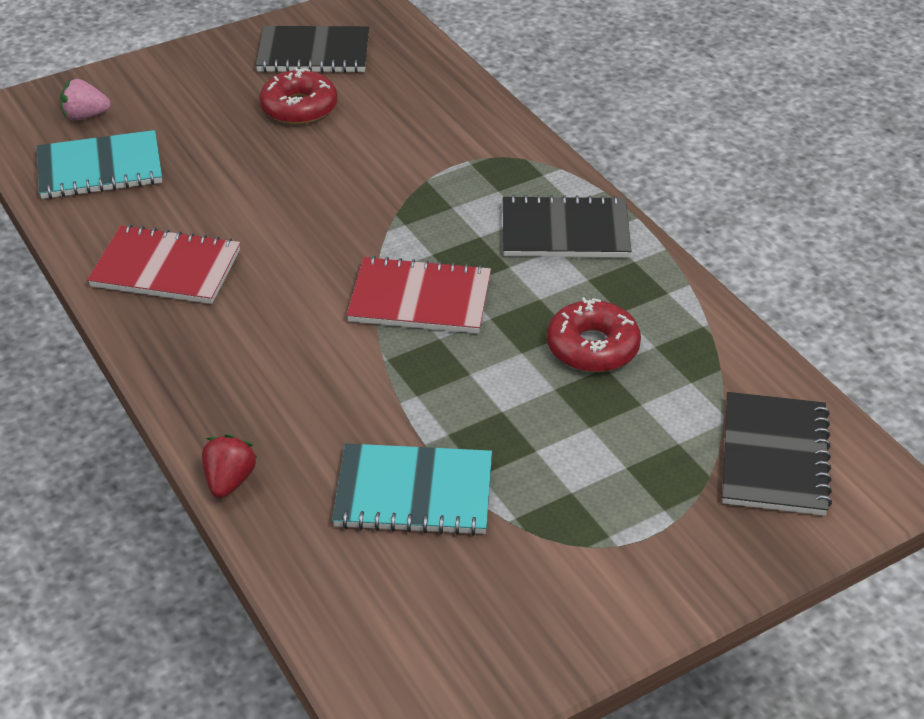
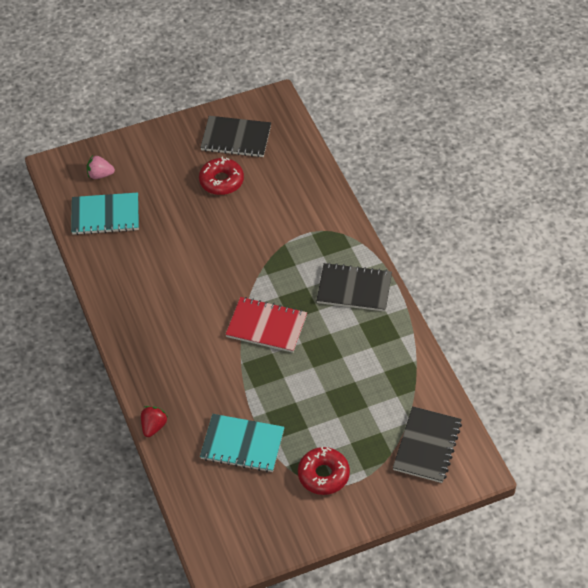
camera: 10 degrees right, 10 degrees up
red notebook [87,225,240,304] -> none
red donut [547,297,641,372] -> red donut moved to [298,446,350,495]

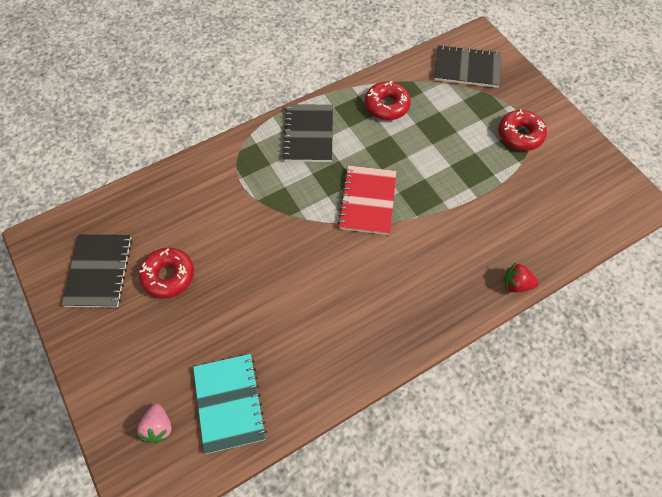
camera: 100 degrees left, 10 degrees up
turquoise notebook [200,414,285,472] -> none
none -> red donut [365,81,411,120]

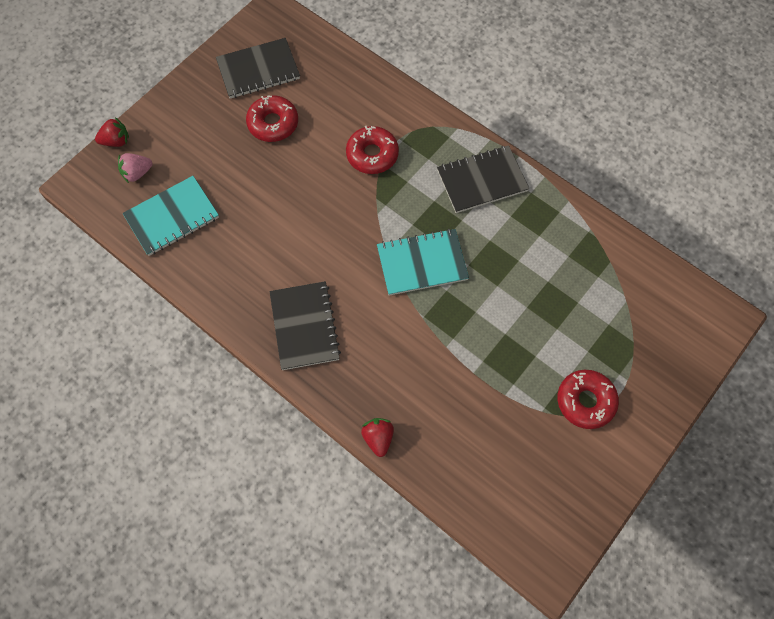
camera: 70 degrees right, 5 degrees up
red notebook [337,165,397,235] -> turquoise notebook [377,229,469,296]
red donut [365,81,411,120] -> red donut moved to [346,126,399,174]
black notebook [434,45,501,88] -> black notebook moved to [270,281,341,370]
none -> red strawberry [95,117,129,147]

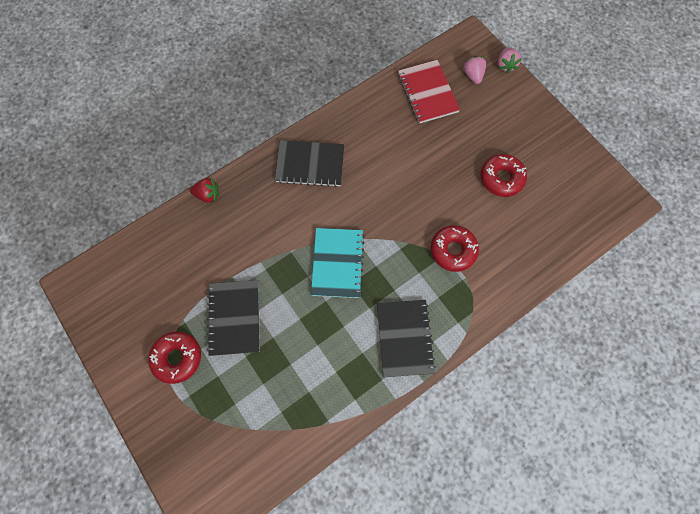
camera: 105 degrees right, 5 degrees up
red strawberry [95,117,129,147] -> pink strawberry [498,48,522,73]
turquoise notebook [123,176,219,256] -> red notebook [398,60,460,124]
black notebook [216,38,300,99] -> black notebook moved to [207,280,260,356]

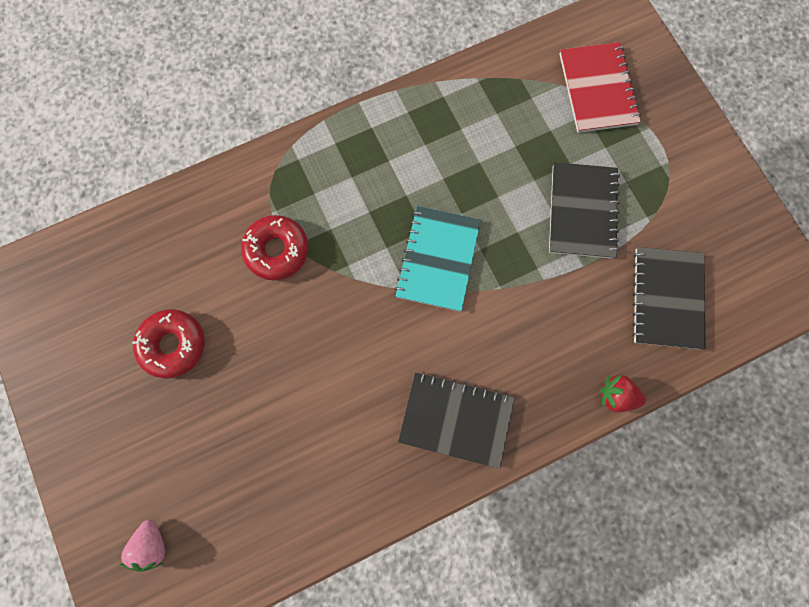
camera: 170 degrees left, 5 degrees up
red donut [148,331,201,384] -> none
black notebook [377,300,436,377] -> black notebook moved to [632,247,706,350]
red notebook [398,60,460,124] -> red notebook moved to [559,42,641,133]
pink strawberry [498,48,522,73] -> none

